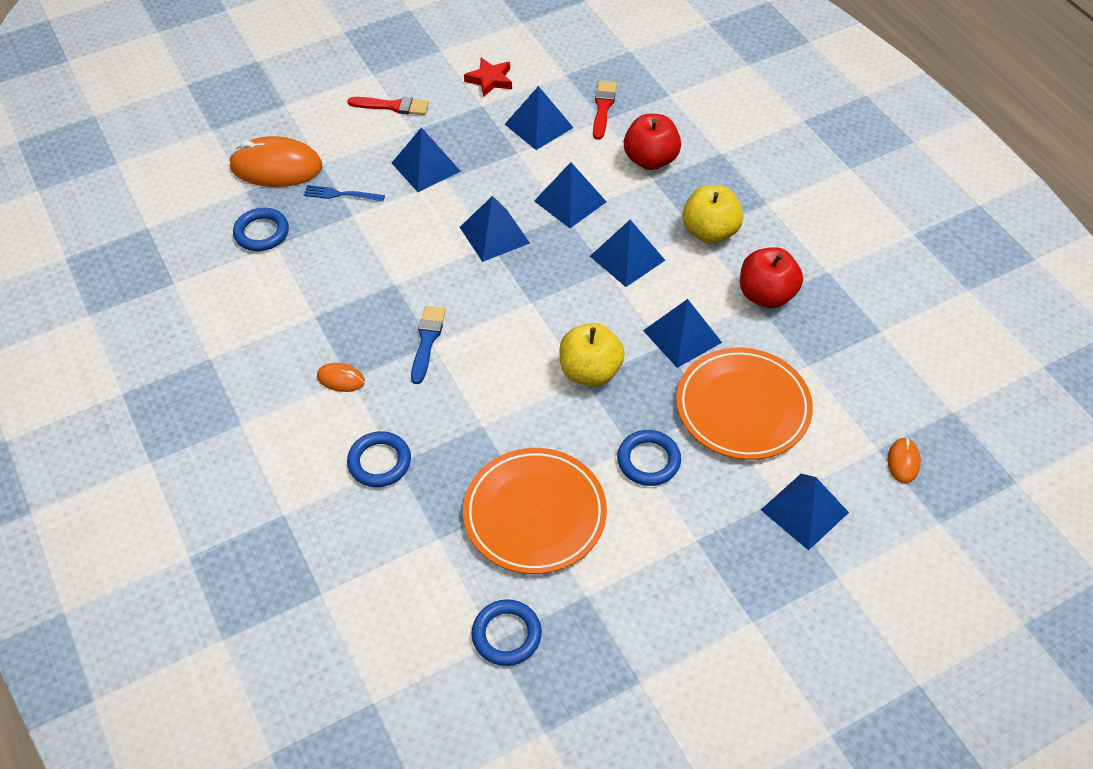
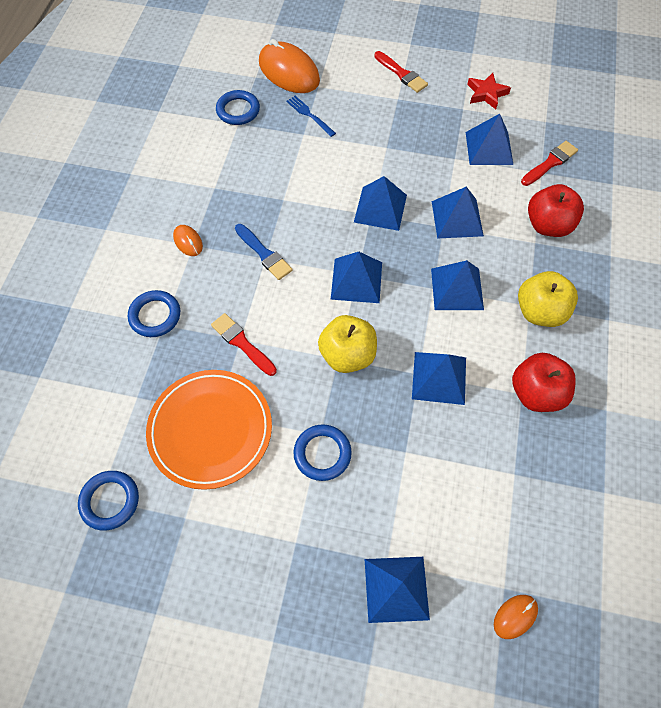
camera: 40 degrees right, 10 degrees up
blue pyramid [392,127,461,192] -> blue pyramid moved to [331,252,382,303]
blue brush [411,306,446,384] -> blue brush turned 90 degrees clockwise [235,224,292,280]
orange plate [676,348,813,460] -> none
none -> red brush [211,313,277,376]

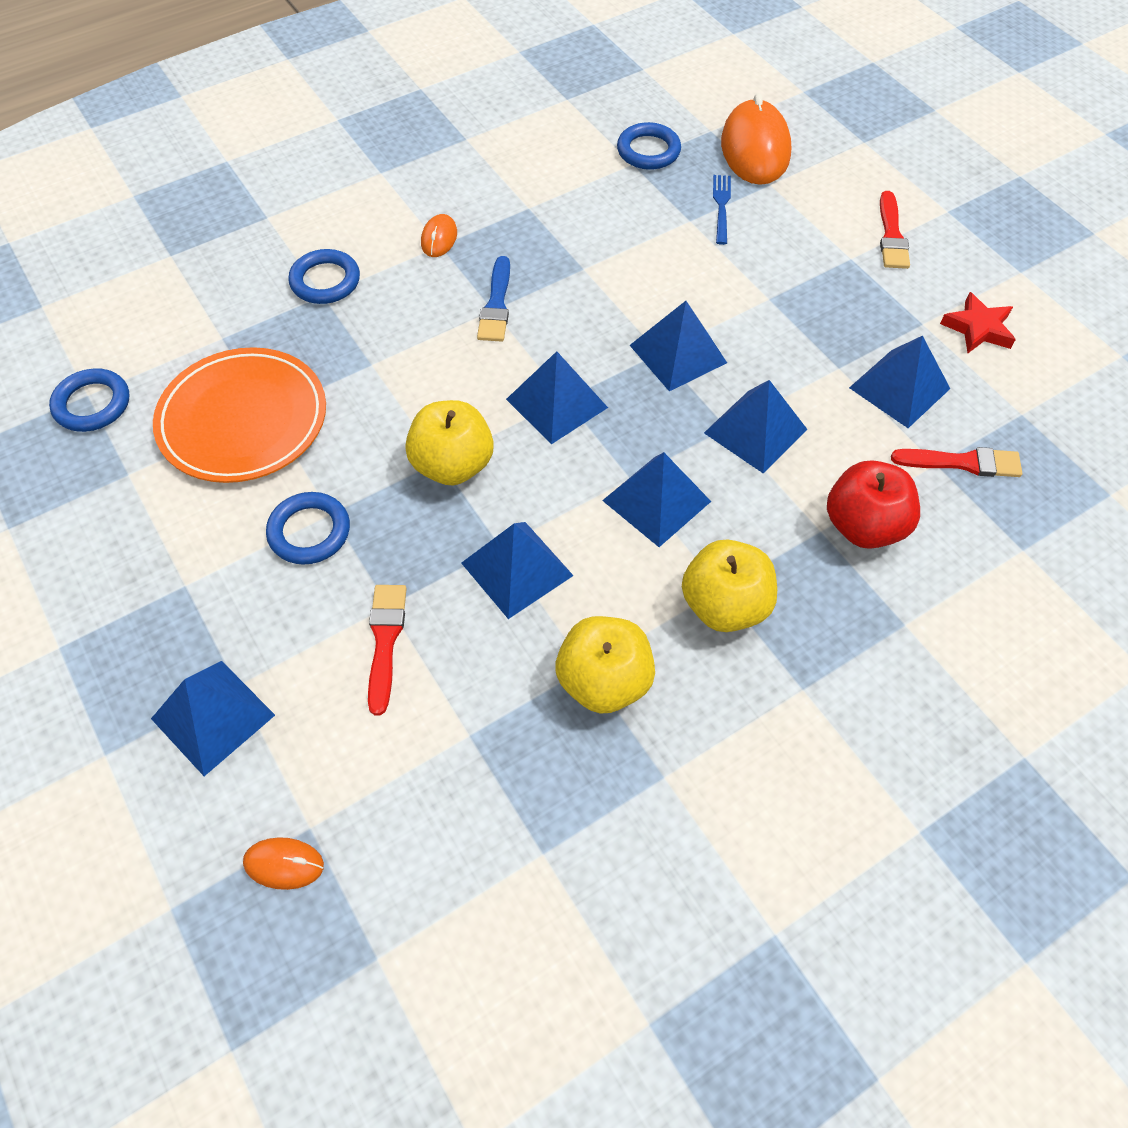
camera: 45 degrees right, 5 degrees down
red brush [211,313,277,376] -> red brush moved to [368,585,407,716]
red apple [512,353,576,412] -> yellow apple [556,616,655,714]

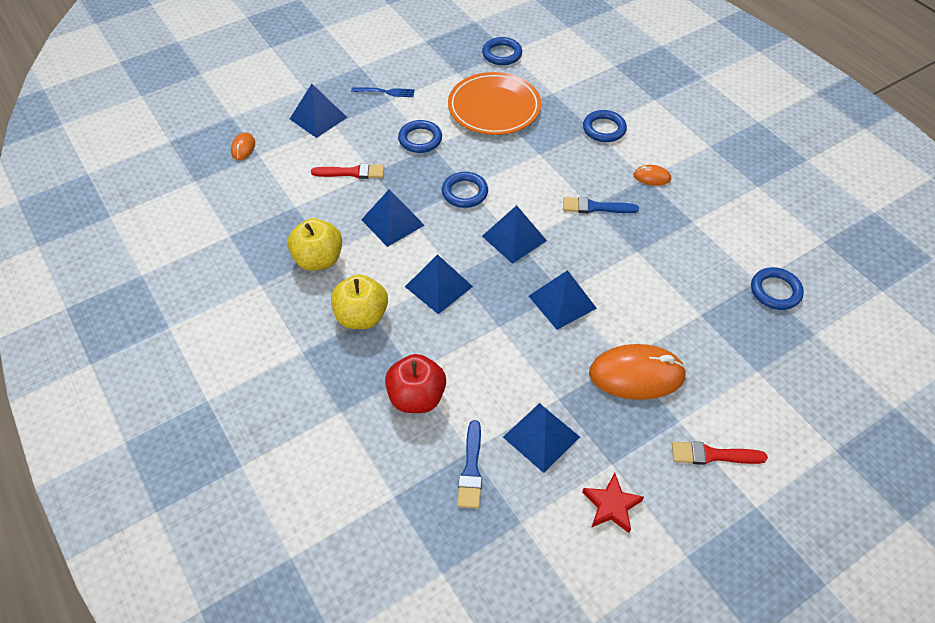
camera: 90 degrees right, 5 degrees down
yellow apple [405,400,494,486] -> blue ring [442,172,488,208]
blue pyramid [704,380,807,474] -> none
blue fork [713,175,731,245] -> blue fork moved to [351,87,415,97]
orange mouse [721,93,791,185] -> orange mouse moved to [589,344,687,400]
red brush [891,447,1022,477] -> blue brush [457,420,482,508]

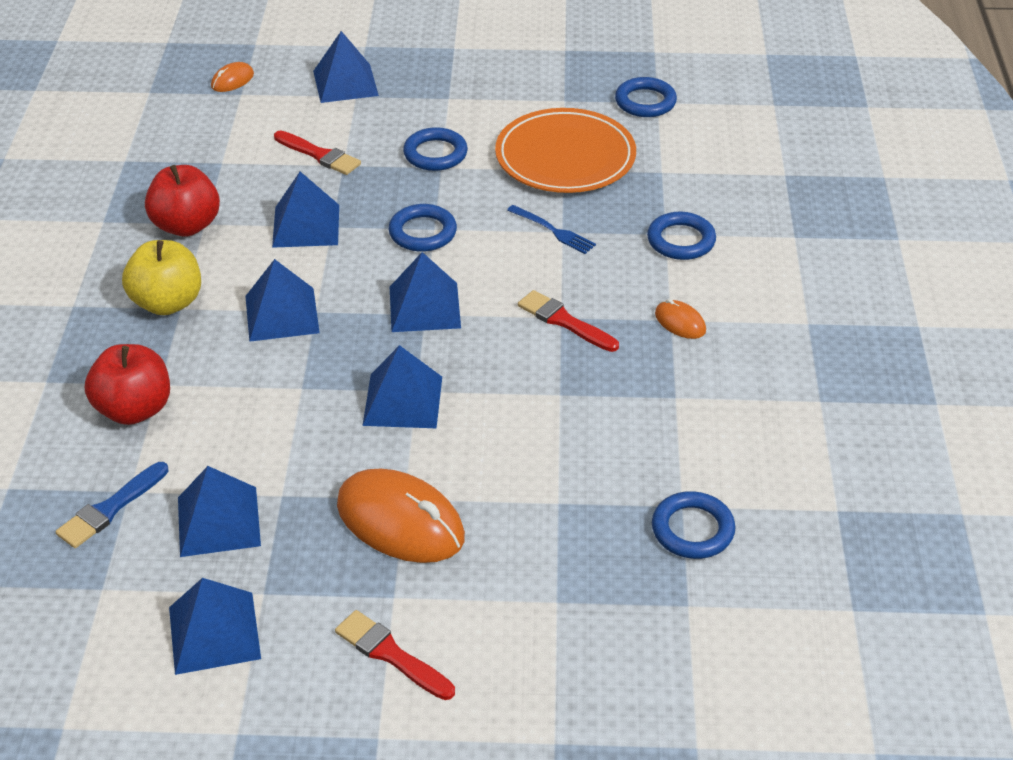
camera: 35 degrees right, 10 degrees down
yellow apple [288,218,342,271] -> red apple [145,165,220,237]
blue fork [351,87,415,97] -> blue fork moved to [507,205,596,254]
blue brush [563,197,639,213] -> red brush [518,290,619,352]
red star [582,473,644,533] -> blue pyramid [169,578,261,675]

